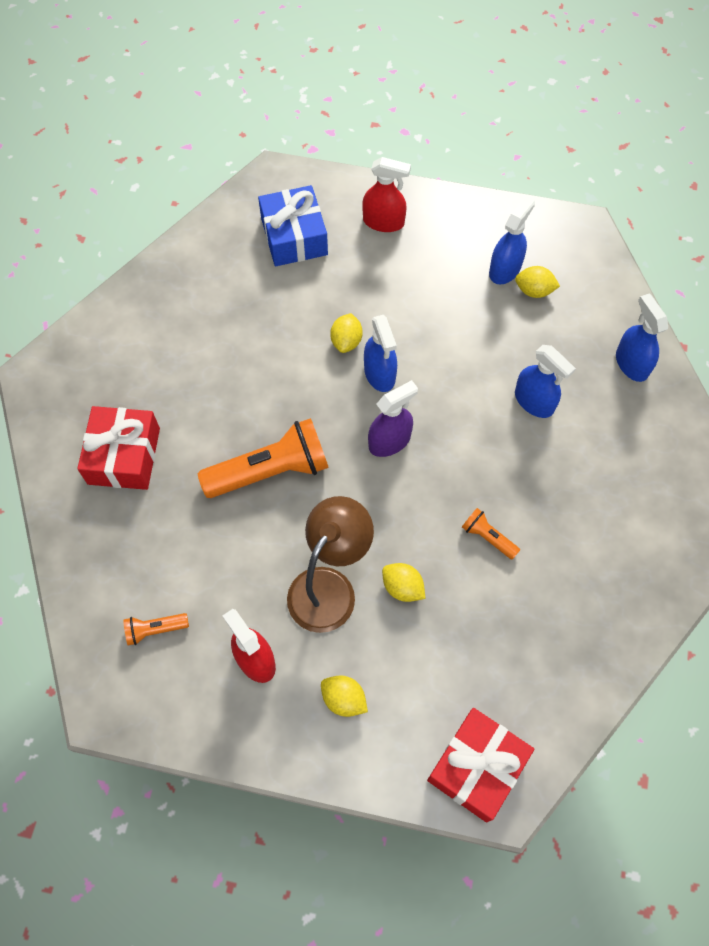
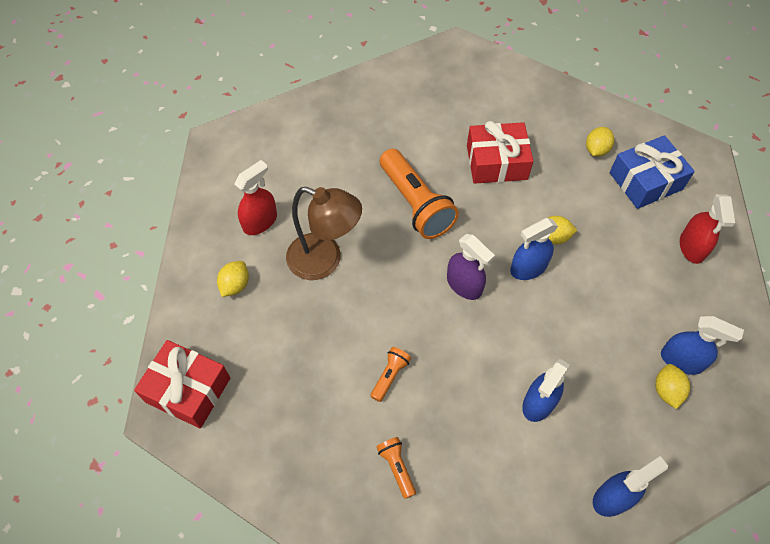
camera: 80 degrees right, 5 degrees down
red gift [77,406,160,490] -> red gift moved to [467,121,533,184]
orange flashlight [123,613,189,645] -> orange flashlight moved to [377,437,416,499]
yellow lemon [382,563,425,602] -> yellow lemon moved to [586,127,614,156]

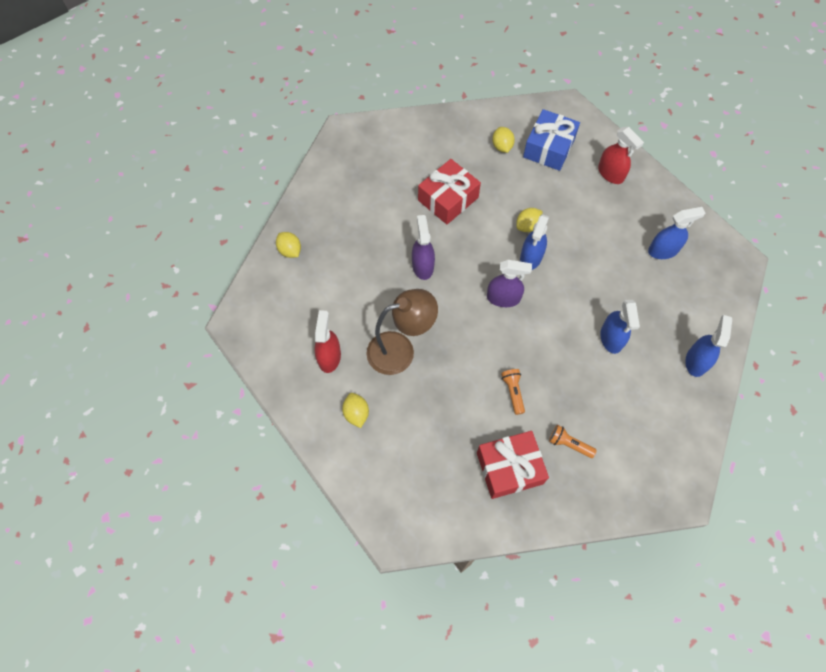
camera: 40 degrees left, 5 degrees up
red gift [134,340,230,428] -> red gift moved to [477,431,549,499]
orange flashlight [380,149,459,239] -> purple spray bottle [412,215,435,280]
yellow lemon [655,364,690,409] -> yellow lemon moved to [276,232,301,258]

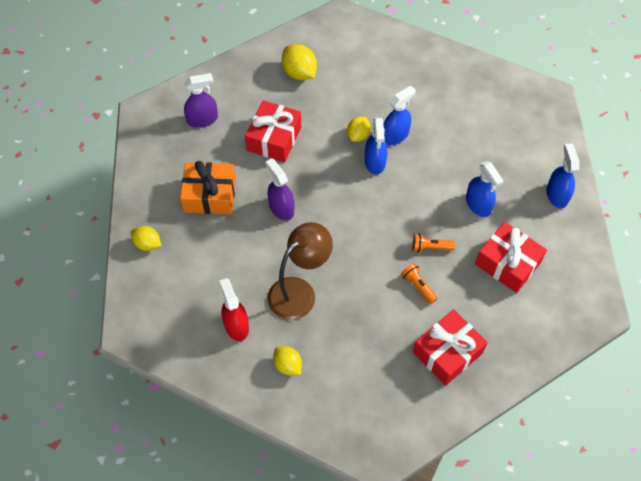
camera: 25 degrees left, 5 degrees down
purple spray bottle [487,260,532,307] -> purple spray bottle moved to [184,73,218,128]
yellow lemon [492,127,515,153] -> yellow lemon [282,44,317,80], size x1.52
blue gift [523,109,580,171] -> none
orange flashlight [549,425,597,458] -> orange flashlight moved to [412,234,455,252]
red spray bottle [598,127,644,184] -> none
blue spray bottle [648,207,705,259] -> blue spray bottle moved to [383,85,416,145]
none -> orange gift [180,161,236,214]
none -> red gift [475,222,547,293]

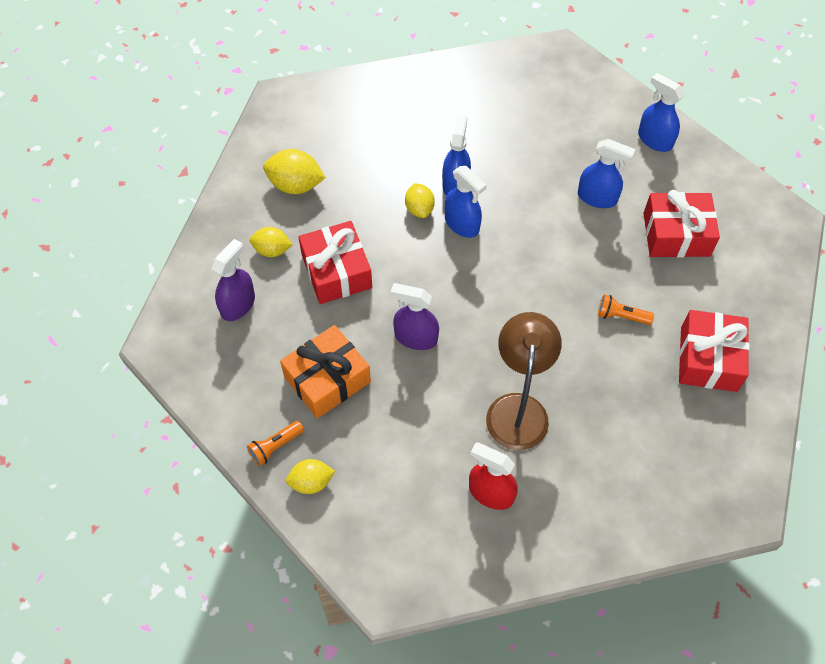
camera: 40 degrees left, 0 degrees up
yellow lemon [273,346,302,376] -> yellow lemon moved to [250,227,293,257]
orange flashlight [412,234,455,252] -> orange flashlight moved to [247,421,304,466]

